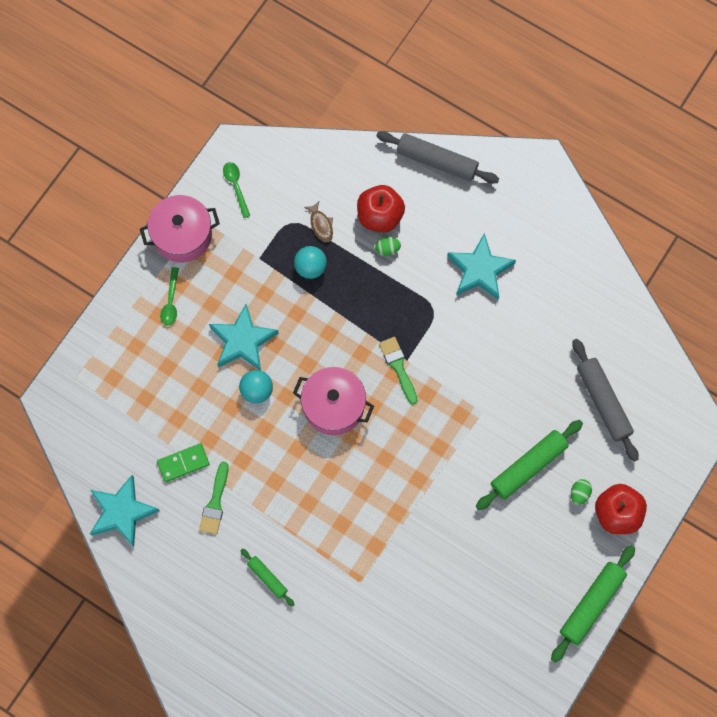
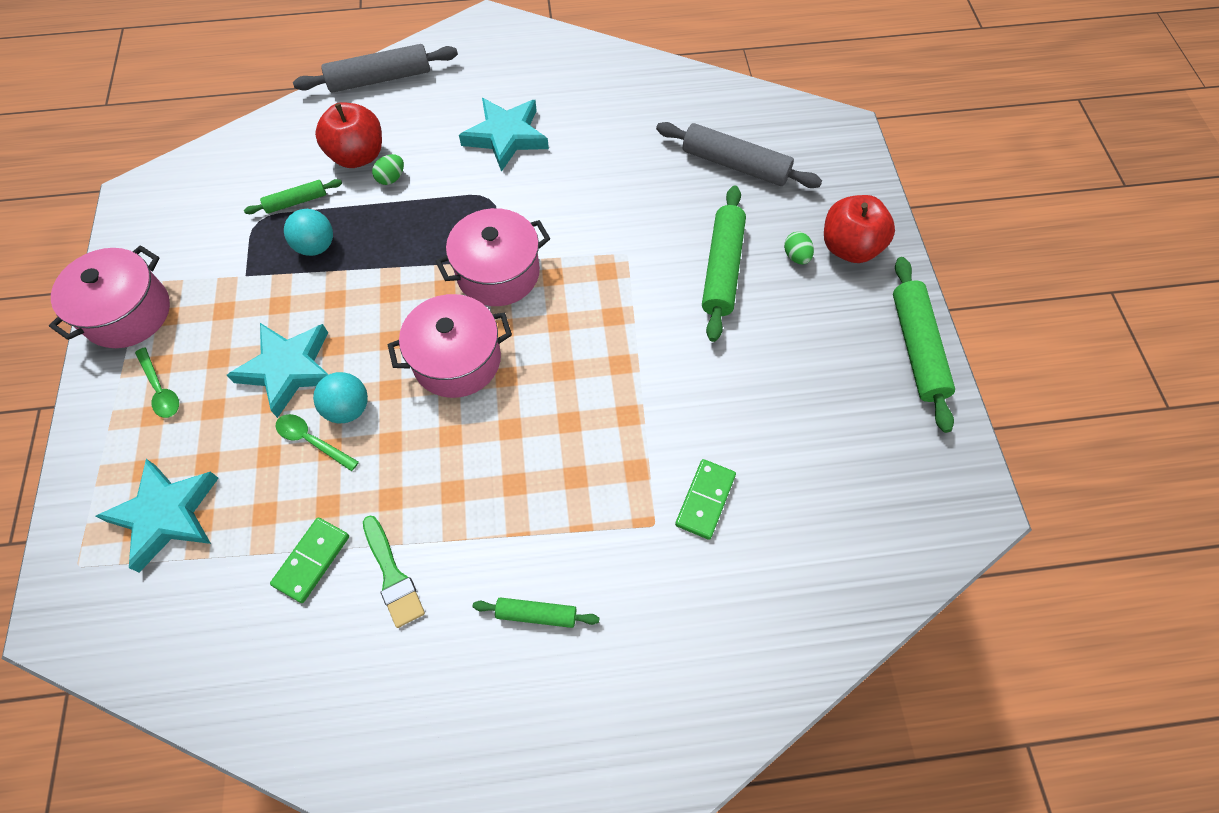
camera: 40 degrees left, 10 degrees down
turquoise star [90,475,160,547] -> turquoise star moved to [96,459,218,573]
green spoon [223,162,250,218] -> green spoon moved to [275,414,359,471]
brown fish [304,201,333,242] -> green rolling pin [244,179,342,214]
green brush [379,337,418,405] -> pink pot [435,208,550,306]
none -> green domino [675,459,736,540]

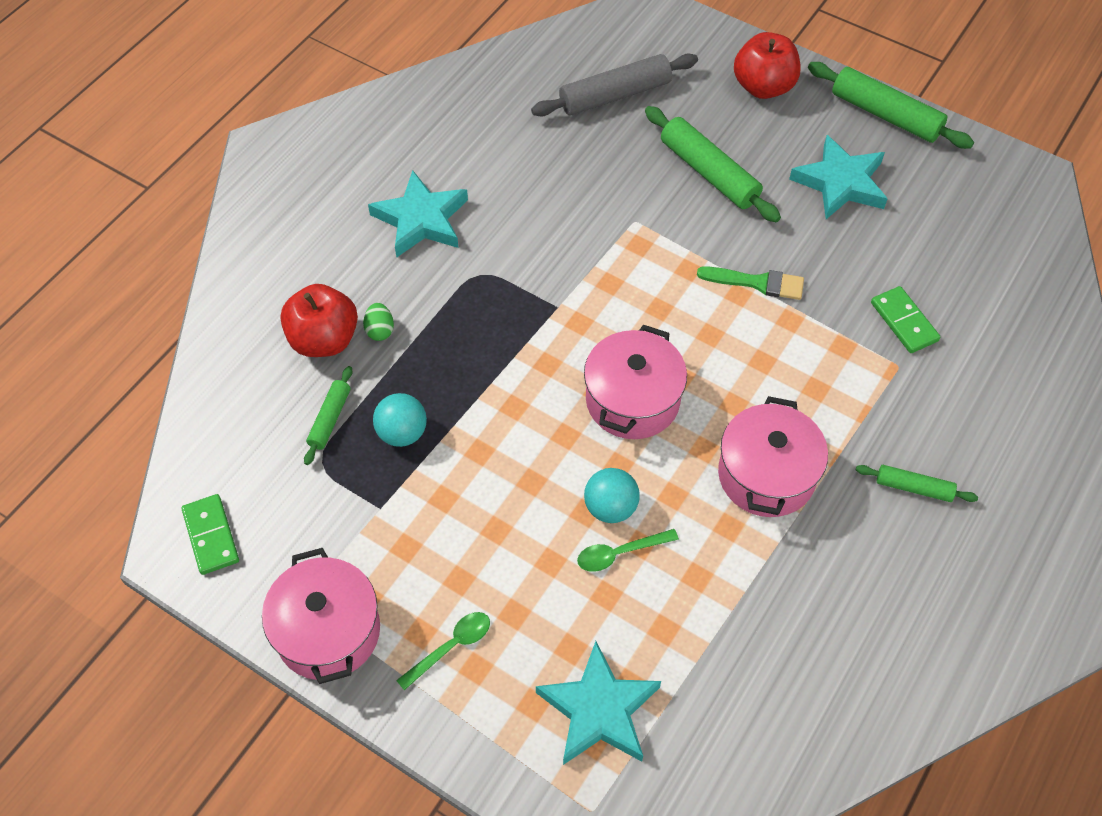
camera: 50 degrees left, 5 degrees down
green spoon [135,347,179,418] -> green spoon turned 45 degrees counterclockwise [396,612,490,690]
turquoise star [227,323,329,418] -> turquoise star moved to [789,135,888,219]
green domino [270,518,349,603] -> green domino moved to [182,494,239,575]
grey rolling pin [293,44,458,93] -> none
green brush [363,515,425,628] -> green brush moved to [697,266,804,300]
pink pot [435,208,550,306] -> pink pot moved to [718,396,828,517]
green rolling pin [472,597,599,628] -> green rolling pin turned 60 degrees clockwise [856,465,978,502]
green egg [784,232,814,264] -> none

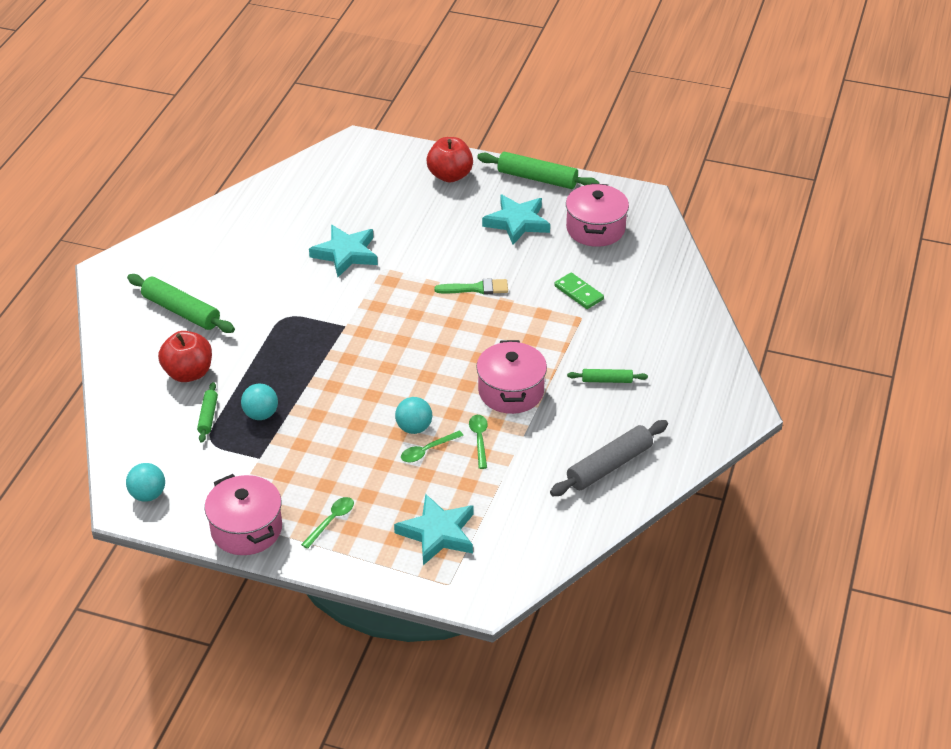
camera: 15 degrees left, 15 degrees down
green domino [182,494,239,575] -> turquoise ball [126,463,165,502]
green egg [363,303,394,341] -> none
turquoise star [368,170,468,257] -> turquoise star moved to [309,225,378,277]
grey rolling pin [531,54,698,117] -> grey rolling pin moved to [550,420,668,496]
pink pot [584,325,687,439] -> pink pot moved to [566,183,629,247]
green rolling pin [645,106,781,222] -> green rolling pin moved to [127,274,235,333]
none -> green spoon [469,415,488,469]

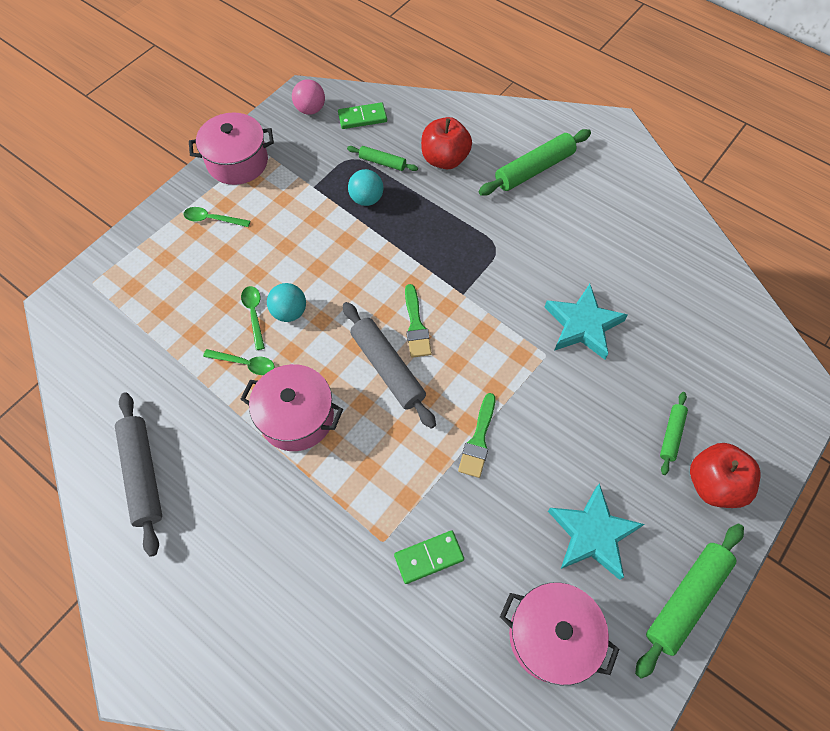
camera: 110 degrees right, 20 degrees up
turquoise ball [126,463,165,502] -> pink ball [292,79,325,115]
green spoon [301,497,354,549] -> green spoon turned 135 degrees clockwise [183,207,250,227]
turquoise star [394,494,473,565] -> none
green rolling pin [567,369,648,383] -> green rolling pin moved to [660,392,688,475]
none -> green domino [338,102,387,129]
none -> grey rolling pin [343,302,436,429]
none -> green brush [405,284,432,358]

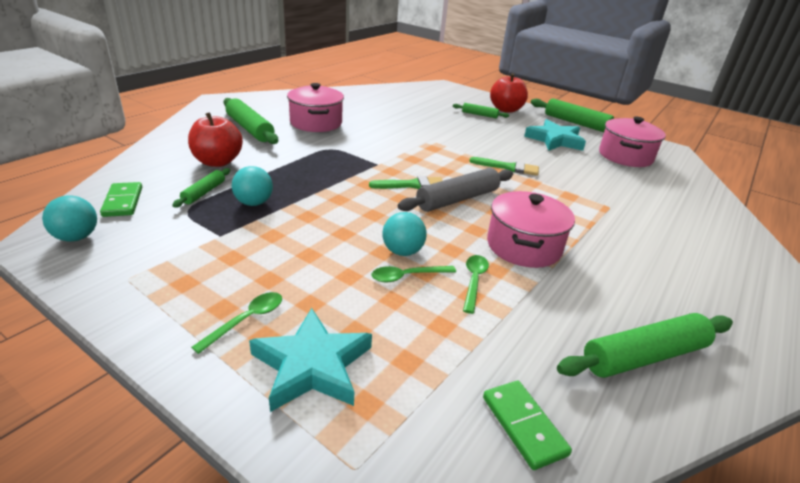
camera: 95 degrees left, 30 degrees down
grey rolling pin [115,392,162,557] -> green rolling pin [557,313,733,378]
green spoon [183,207,250,227] -> green spoon turned 150 degrees counterclockwise [191,292,282,354]
pink pot [189,113,274,185] -> pink pot moved to [287,83,344,132]
pink ball [292,79,325,115] -> turquoise ball [42,196,97,242]
green domino [394,531,464,584] -> green domino moved to [483,381,572,470]
turquoise star [545,284,628,360] -> turquoise star moved to [249,308,372,412]

